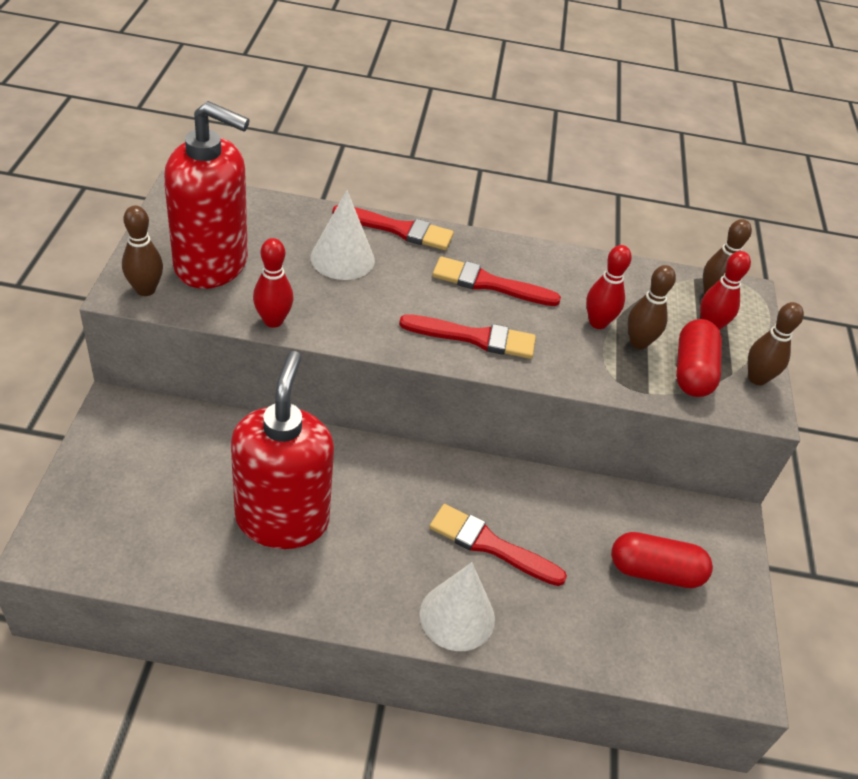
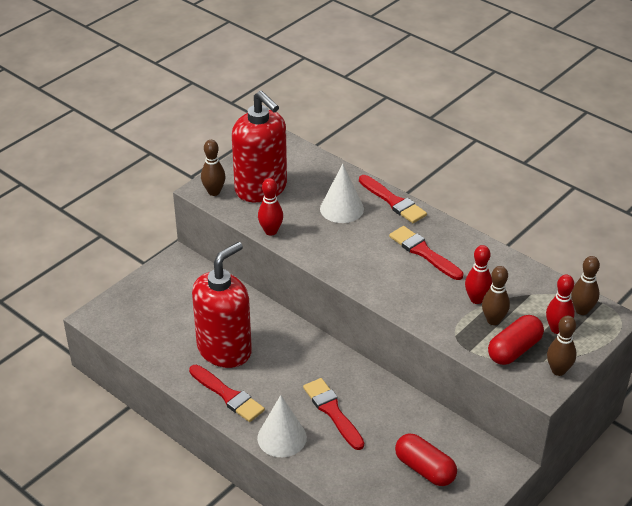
camera: 40 degrees right, 5 degrees down
red brush [399,314,536,359] -> red brush moved to [189,365,265,422]

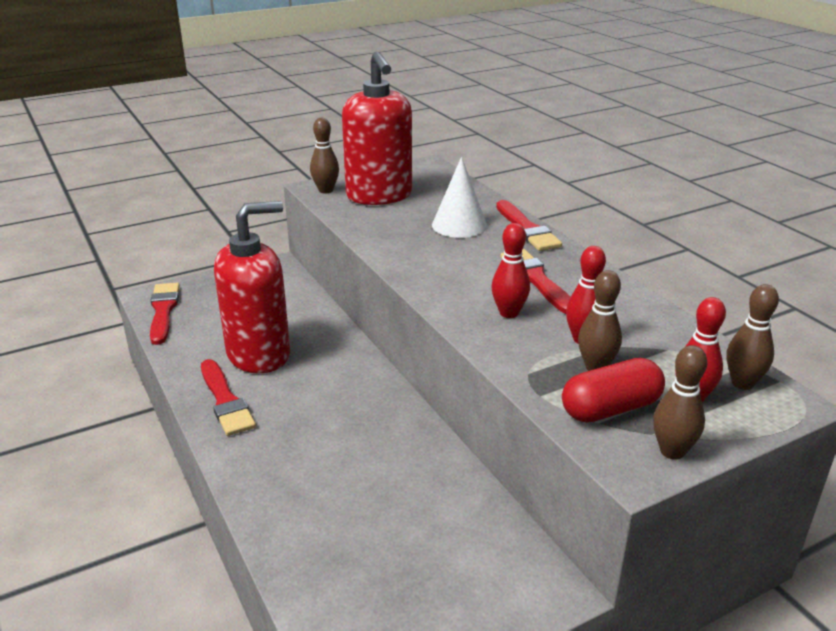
camera: 20 degrees right, 10 degrees down
white cone [257,395,307,457] -> none
red bowling pin [258,178,283,236] -> red bowling pin moved to [491,223,530,318]
red brush [303,378,364,450] -> red brush moved to [150,282,180,345]
red capsule [395,433,457,486] -> none

